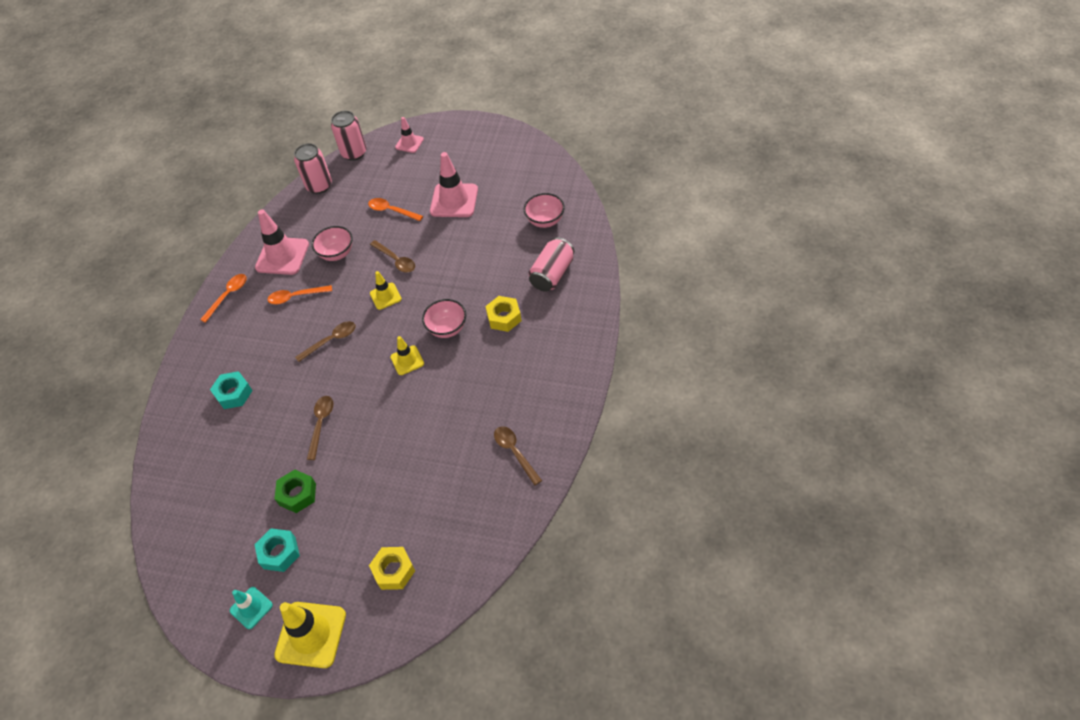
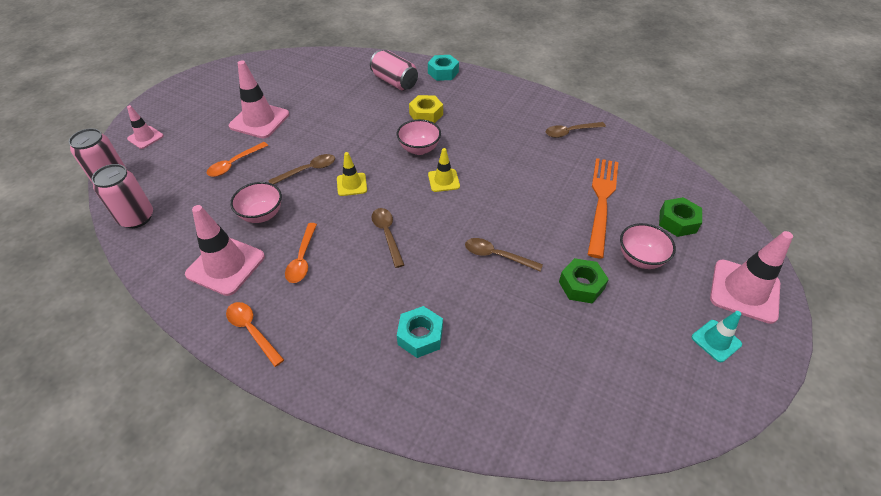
camera: 80 degrees left, 5 degrees down
turquoise nut [254,528,300,572] -> turquoise nut moved to [428,55,459,81]
yellow traffic cone [274,602,346,668] -> pink traffic cone [710,231,793,324]
yellow nut [369,547,415,590] -> green nut [659,197,702,237]
pink bowl [524,193,565,228] -> pink bowl moved to [620,223,676,269]
none -> orange fork [587,158,618,259]

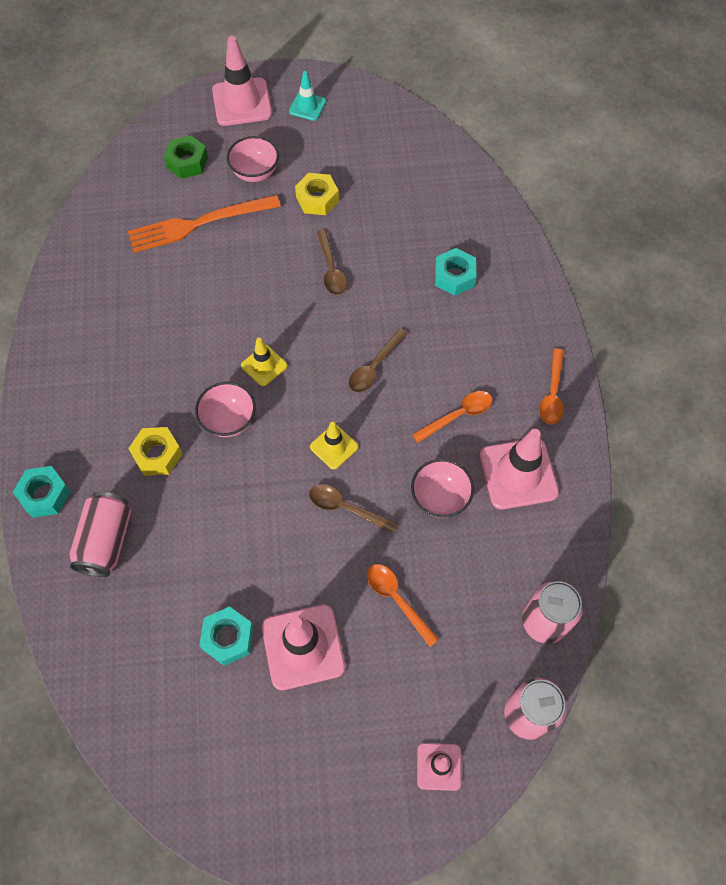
camera: 125 degrees left, 15 degrees up
orange spoon [207,142,268,177] -> orange spoon turned 135 degrees counterclockwise [367,564,439,647]
brown spoon [546,122,606,138] -> none
green nut [559,258,609,304] -> yellow nut [295,173,339,215]
none -> turquoise nut [199,606,254,666]

